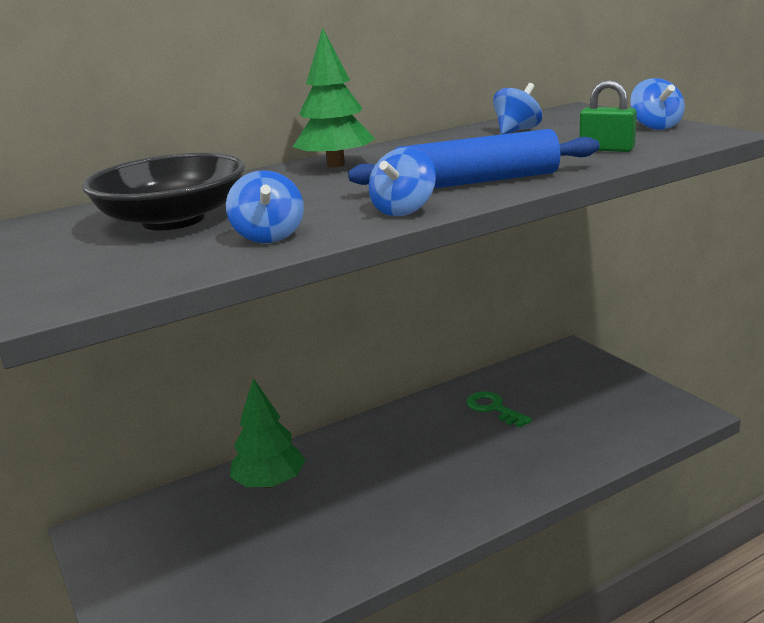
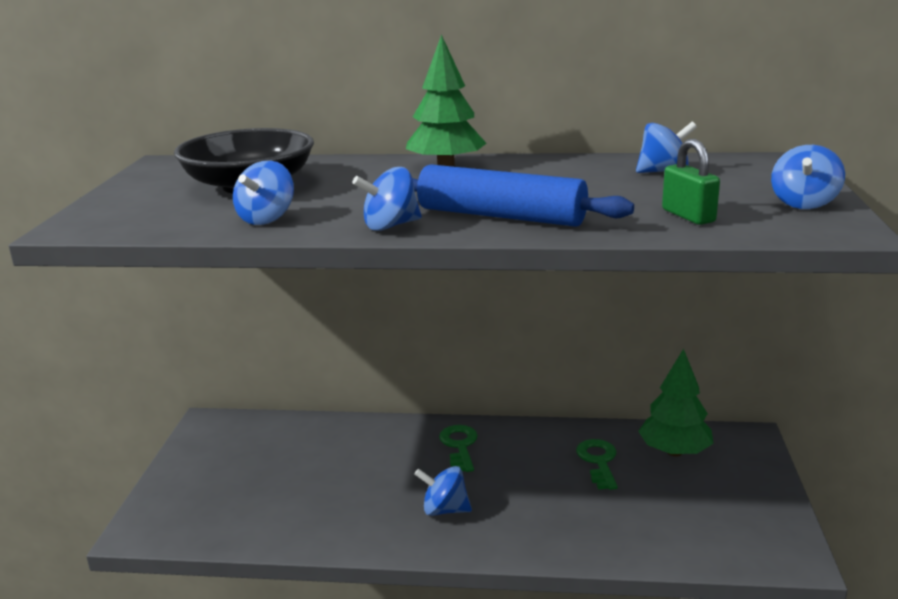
camera: 35 degrees right, 0 degrees up
green tree [230,378,306,488] -> green tree moved to [638,348,714,456]
none -> blue spinning top [414,466,472,516]
none -> green key [439,425,478,472]

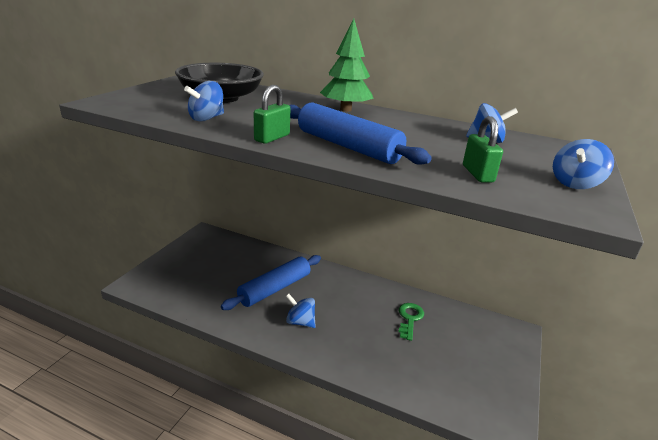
camera: 15 degrees right, 5 degrees up
blue spinning top [352,167,422,231] -> green padlock [254,85,290,144]
green key [439,425,478,472] -> none
green tree [638,348,714,456] -> none
none -> blue rolling pin [221,255,321,310]

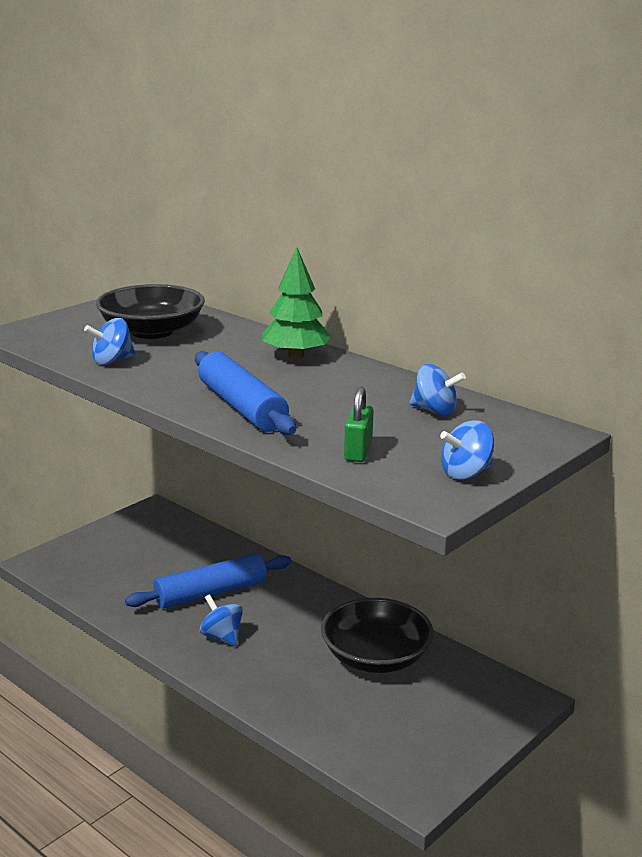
camera: 20 degrees right, 5 degrees down
green padlock [254,85,290,144] -> none
green key [398,303,424,341] -> black bowl [321,598,434,673]

